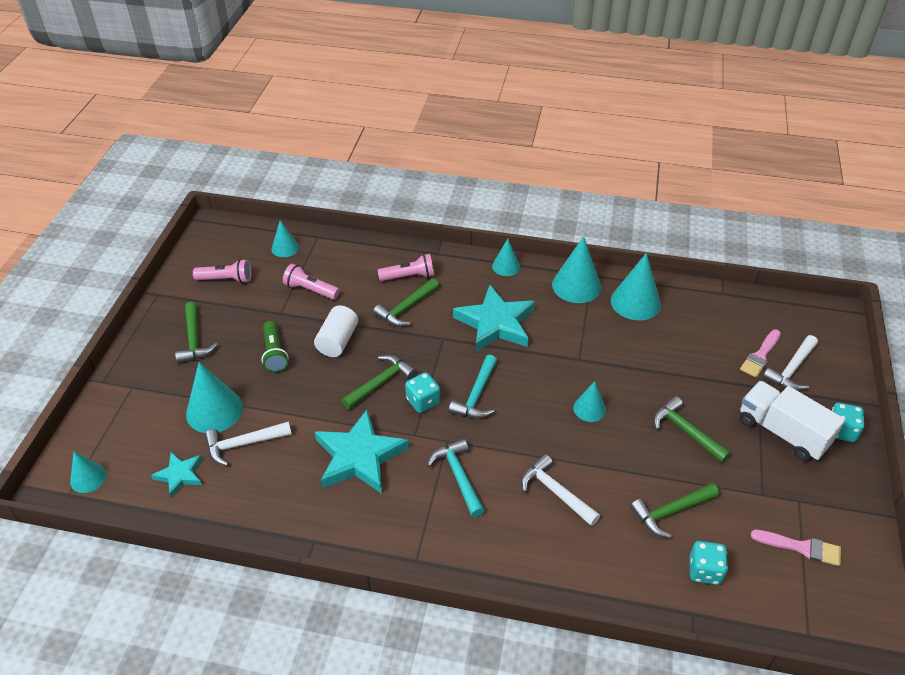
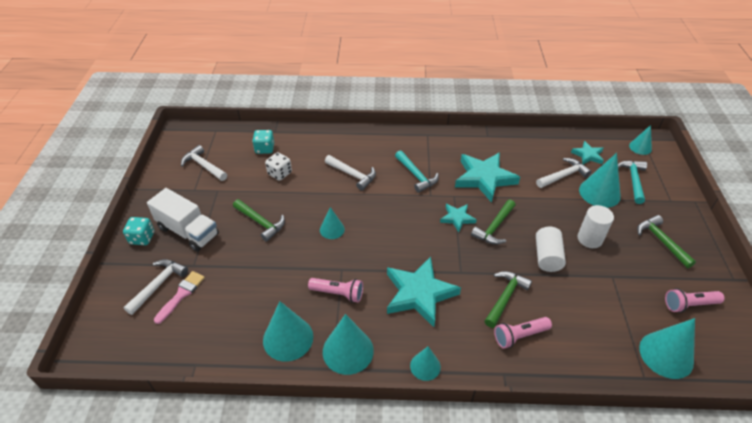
camera: 170 degrees right, 0 degrees up
green flashlight [261,321,289,373] -> white cylinder [578,205,614,248]
turquoise cone [271,220,299,257] -> turquoise cone [639,318,695,379], size x1.71
pink flashlight [283,264,340,300] -> pink flashlight moved to [308,278,363,303]
turquoise dice [405,372,440,413] -> turquoise star [440,204,477,232]
turquoise hammer [449,355,497,419] -> turquoise hammer moved to [618,160,647,204]
green hammer [630,483,719,538] -> white dice [265,152,292,181]
pink brush [751,530,841,566] -> white hammer [181,145,227,181]

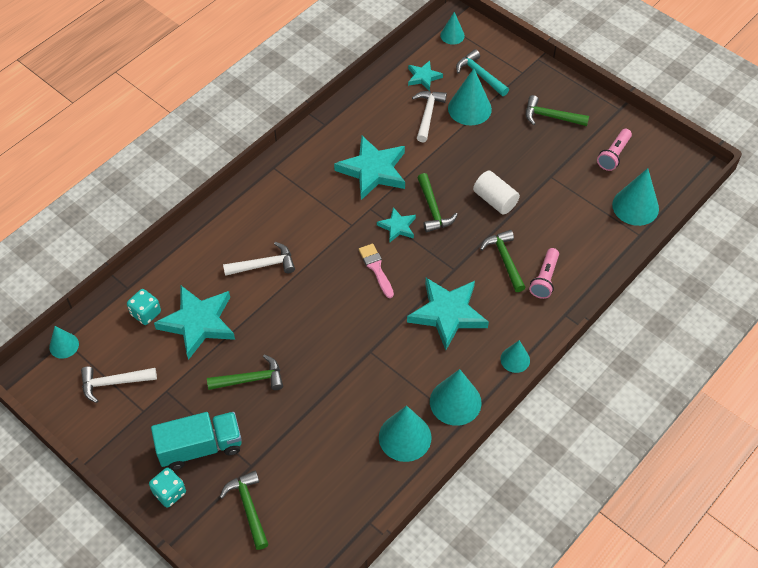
camera: 50 degrees left, 10 degrees up
white hammer [123,259,188,315] -> green hammer [220,470,269,550]
white truck [147,188,219,251] -> turquoise truck [151,412,242,470]
pink brush [154,271,205,324] -> pink brush moved to [359,244,394,298]
white dice [265,152,292,181] -> turquoise star [154,286,235,360]
pink flashlight [308,278,363,303] -> none
turquoise cone [320,207,345,239] -> turquoise cone moved to [49,326,79,359]
turquoise hammer [395,150,439,193] -> none
white cylinder [578,205,614,248] -> none

